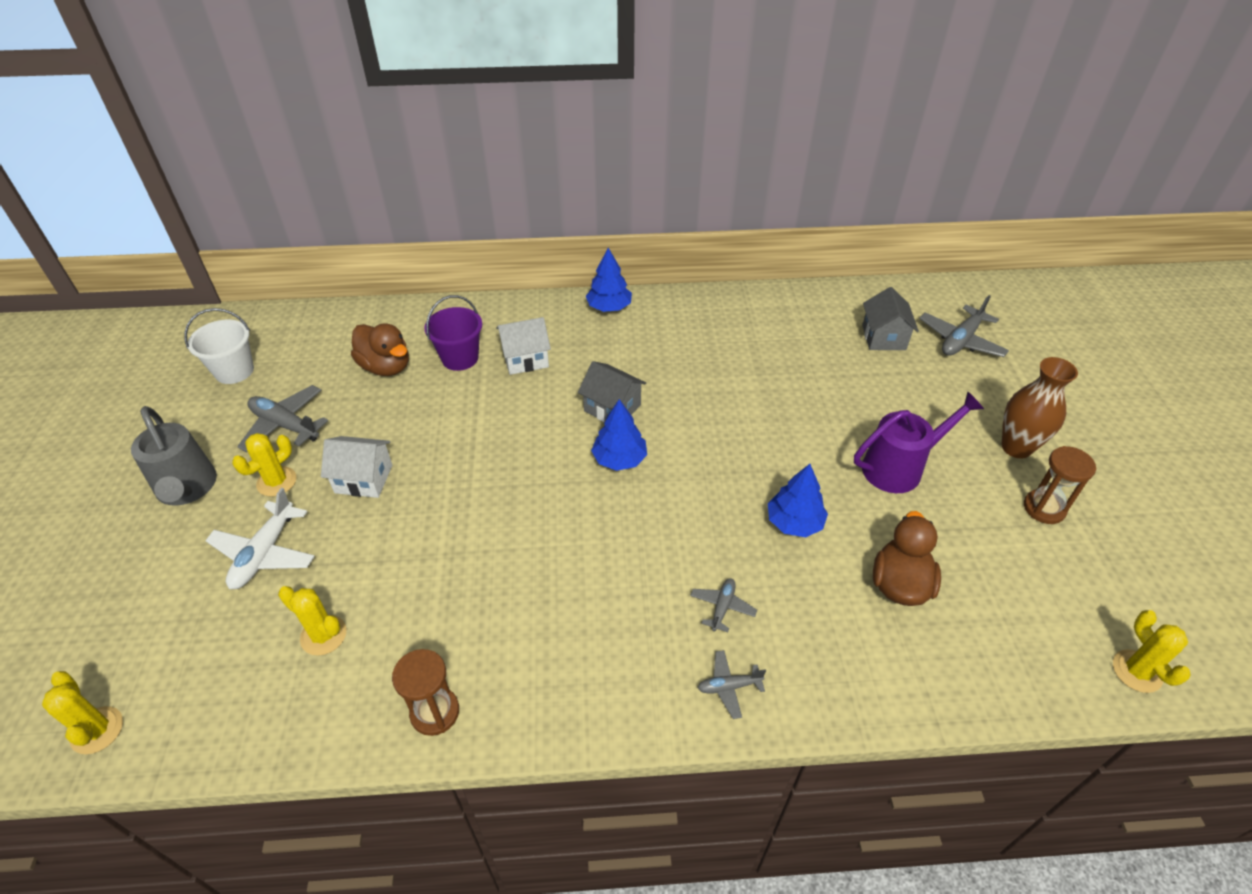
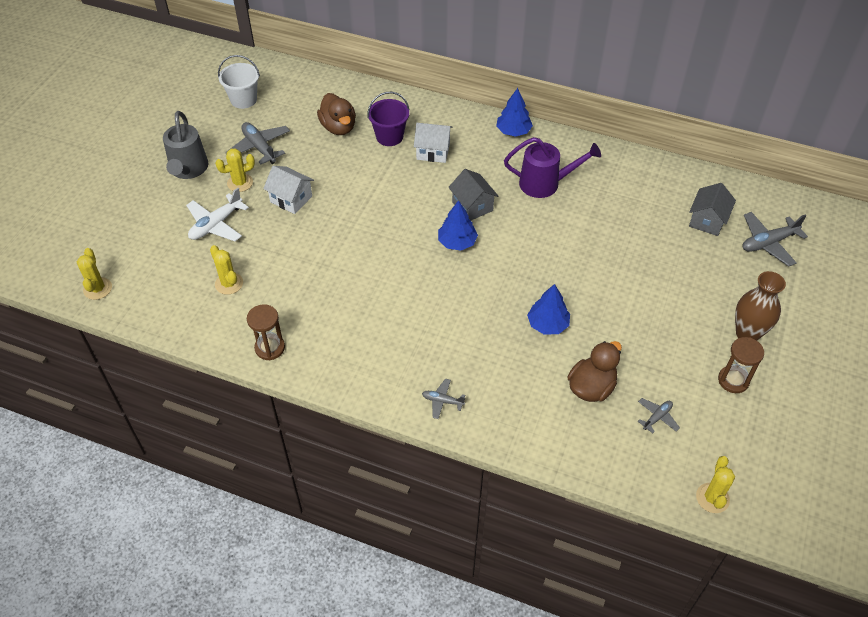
camera: 25 degrees right, 5 degrees up
grey plane [690,578,757,632] -> grey plane moved to [638,398,680,433]
purple watering can [854,391,984,493] -> purple watering can moved to [504,137,601,198]

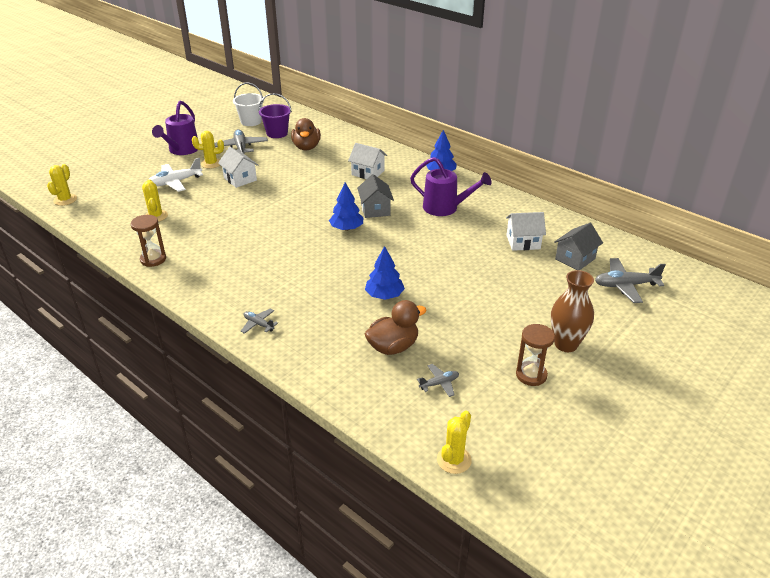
camera: 20 degrees right, 15 degrees down
grey watering can [163,111,208,179] -> purple watering can [152,101,198,155]
purple bucket [367,92,409,146] -> purple bucket moved to [259,93,292,138]
none -> white house [506,212,546,251]

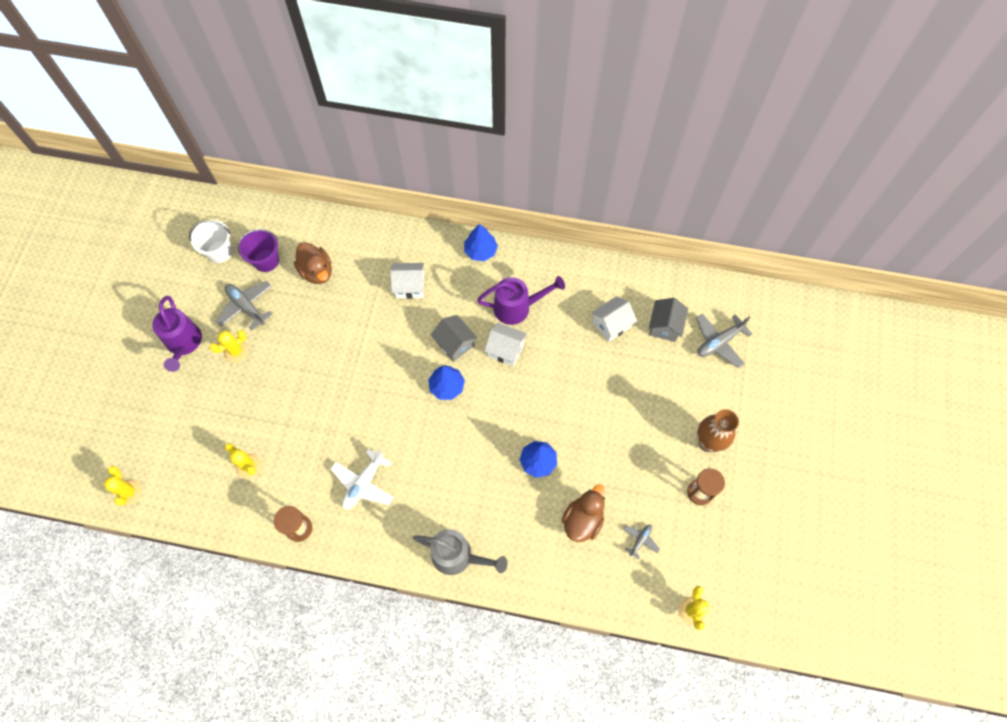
camera: 30 degrees left, 30 degrees up
white plane [149,158,203,192] -> white plane moved to [331,448,394,510]
white house [218,147,258,188] -> white house moved to [484,323,527,367]
grey plane [240,308,278,334] -> grey watering can [413,529,507,575]

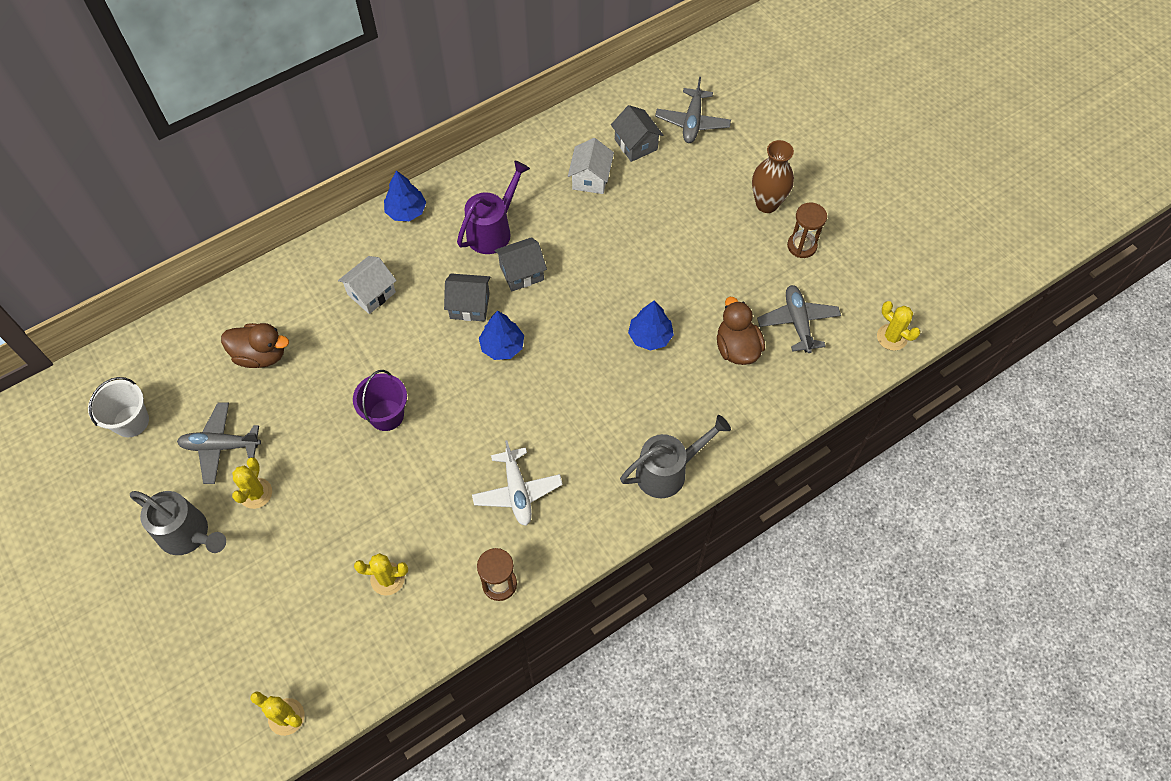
camera: 45 degrees left, 5 degrees down
purple watering can [152,296,202,372] -> grey watering can [130,491,226,555]
purple bucket [237,229,279,272] -> purple bucket moved to [353,370,407,431]
white house [484,323,527,367] -> grey house [495,237,547,291]
grey plane [623,525,660,559] -> grey plane [757,285,841,353], size x1.79

